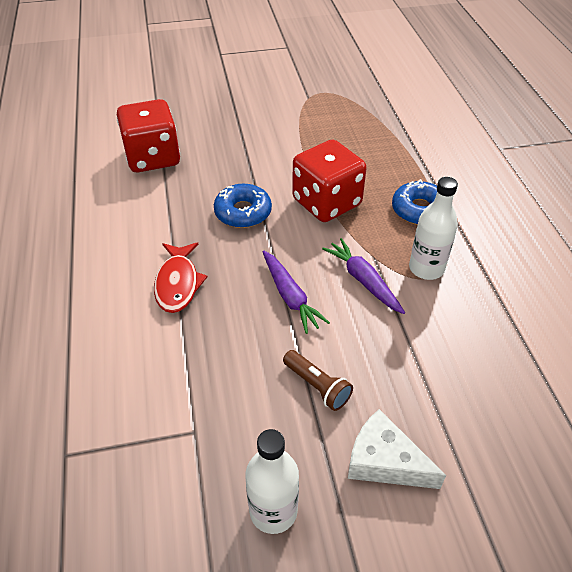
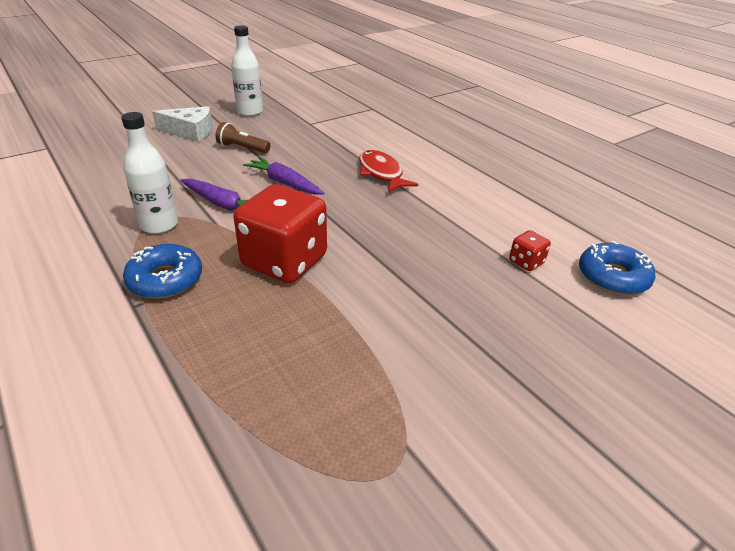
camera: 155 degrees right, 10 degrees down
red dice [117,99,180,172] -> red dice [509,230,551,271], size x0.43
blue donut [214,184,272,228] -> blue donut moved to [579,241,656,295]

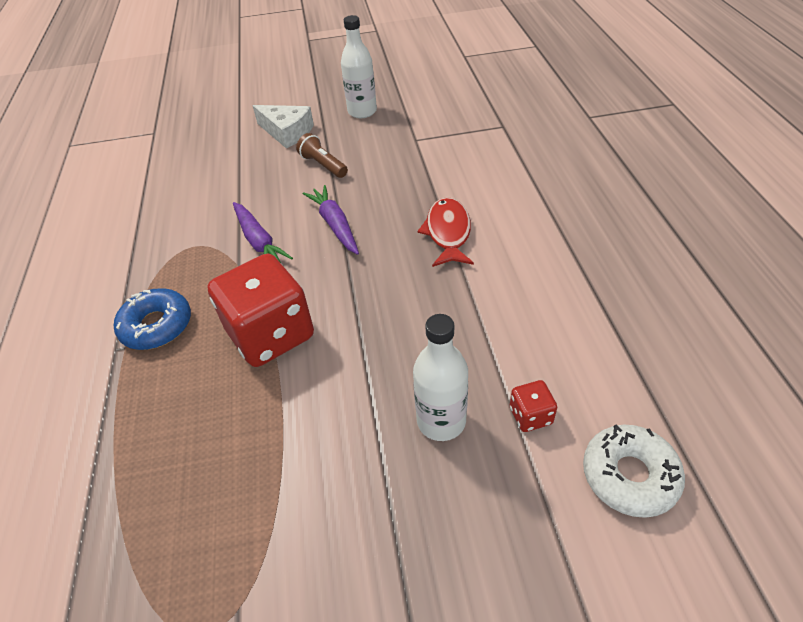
camera: 30 degrees right, 10 degrees up
white bottle [121,112,178,234] -> white bottle moved to [413,314,468,441]
blue donut [579,241,656,295] -> white donut [583,424,685,518]

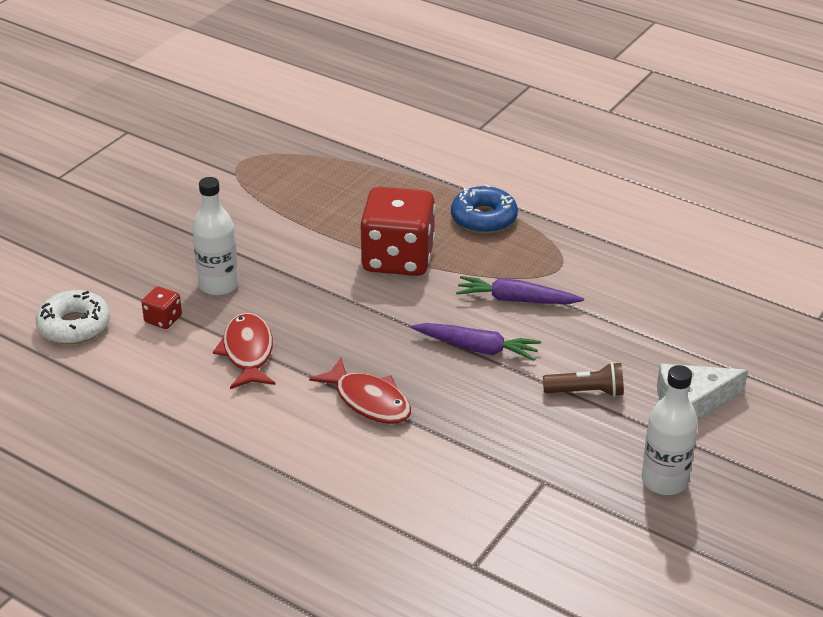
camera: 130 degrees right, 10 degrees down
none -> red fish [213,313,275,389]

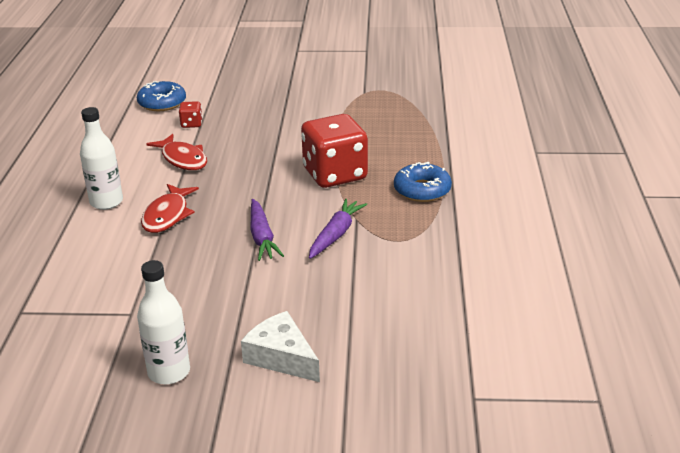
camera: 60 degrees right, 5 degrees down
white donut [36,290,110,344] -> blue donut [137,81,186,111]
white bottle [192,177,239,296] -> white bottle moved to [80,107,123,210]
red fish [213,313,275,389] -> red fish turned 90 degrees clockwise [146,134,207,170]
purple carrot [456,276,584,304] -> purple carrot turned 45 degrees clockwise [309,199,367,259]
brown flashlight [543,362,624,397] -> none

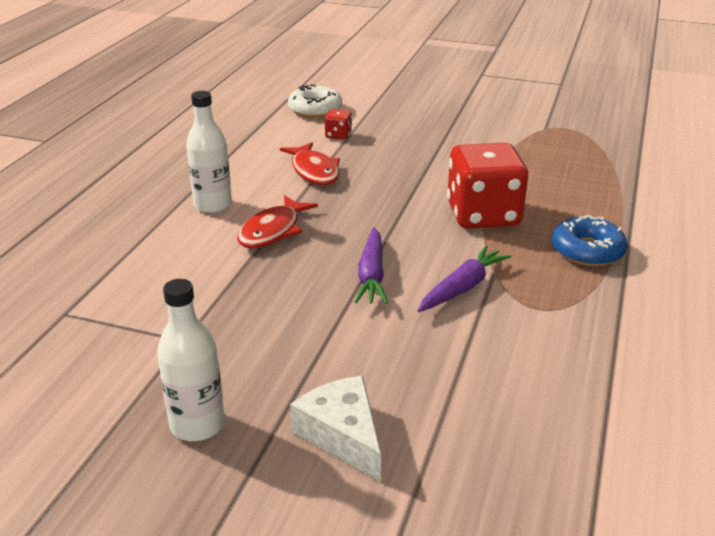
camera: 15 degrees right, 0 degrees up
blue donut [137,81,186,111] -> white donut [288,84,342,118]

